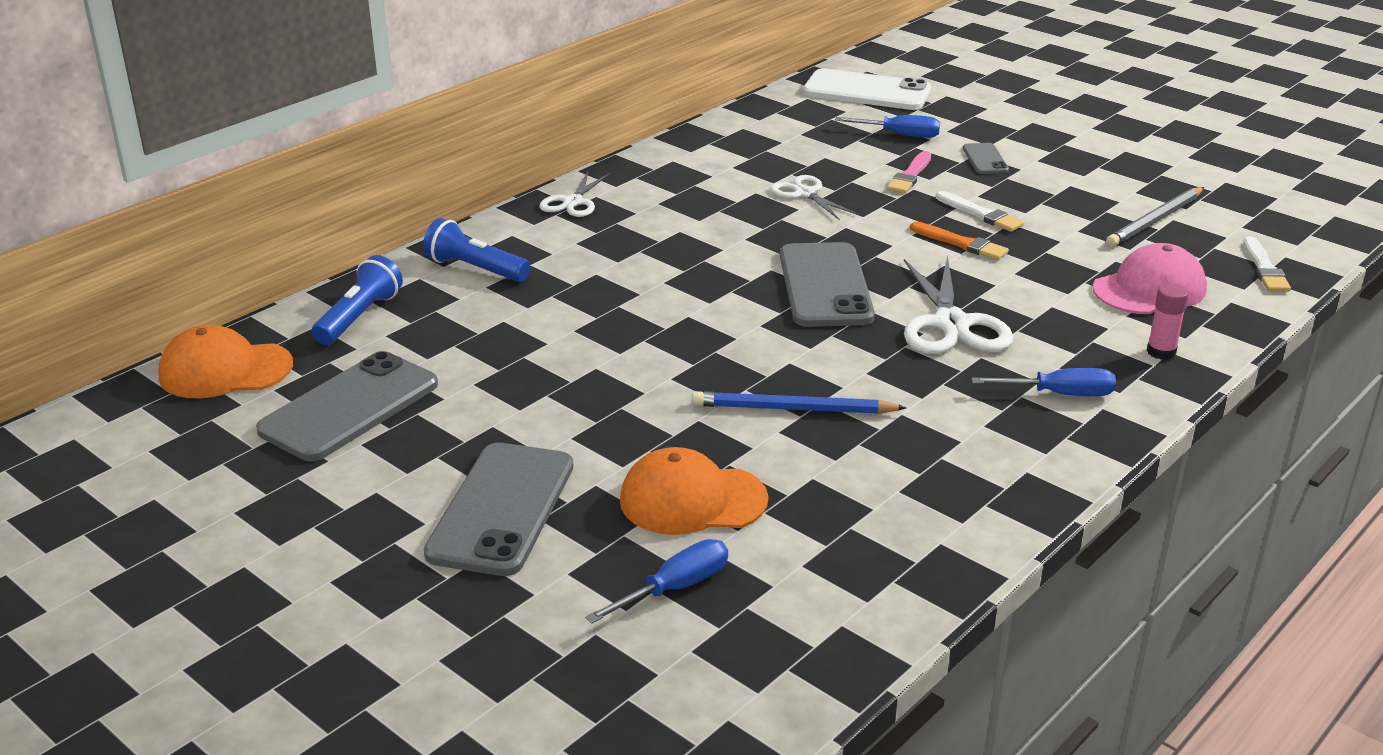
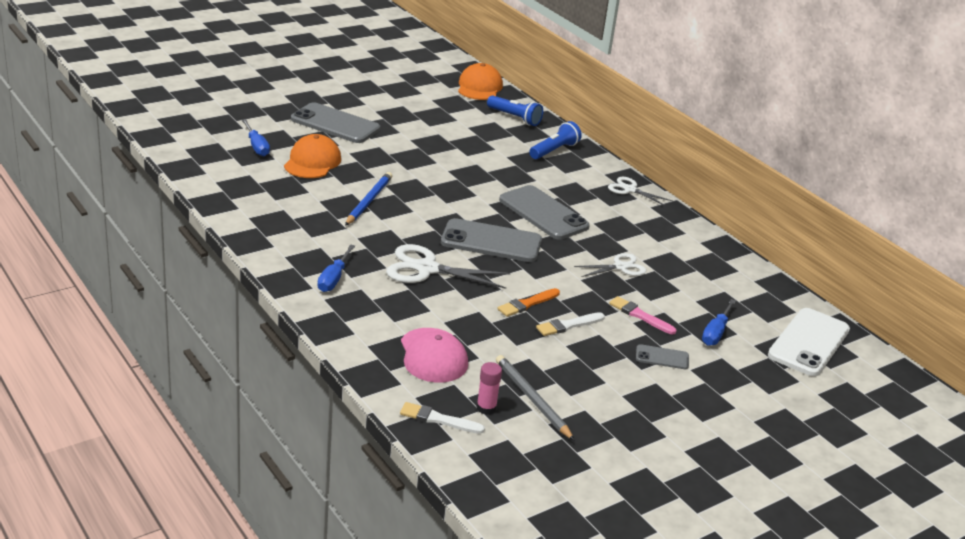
camera: 100 degrees right, 0 degrees up
grey phone [256,351,438,461] -> grey phone moved to [499,185,590,240]
pink glue stick [1147,283,1189,360] -> pink glue stick moved to [476,362,502,415]

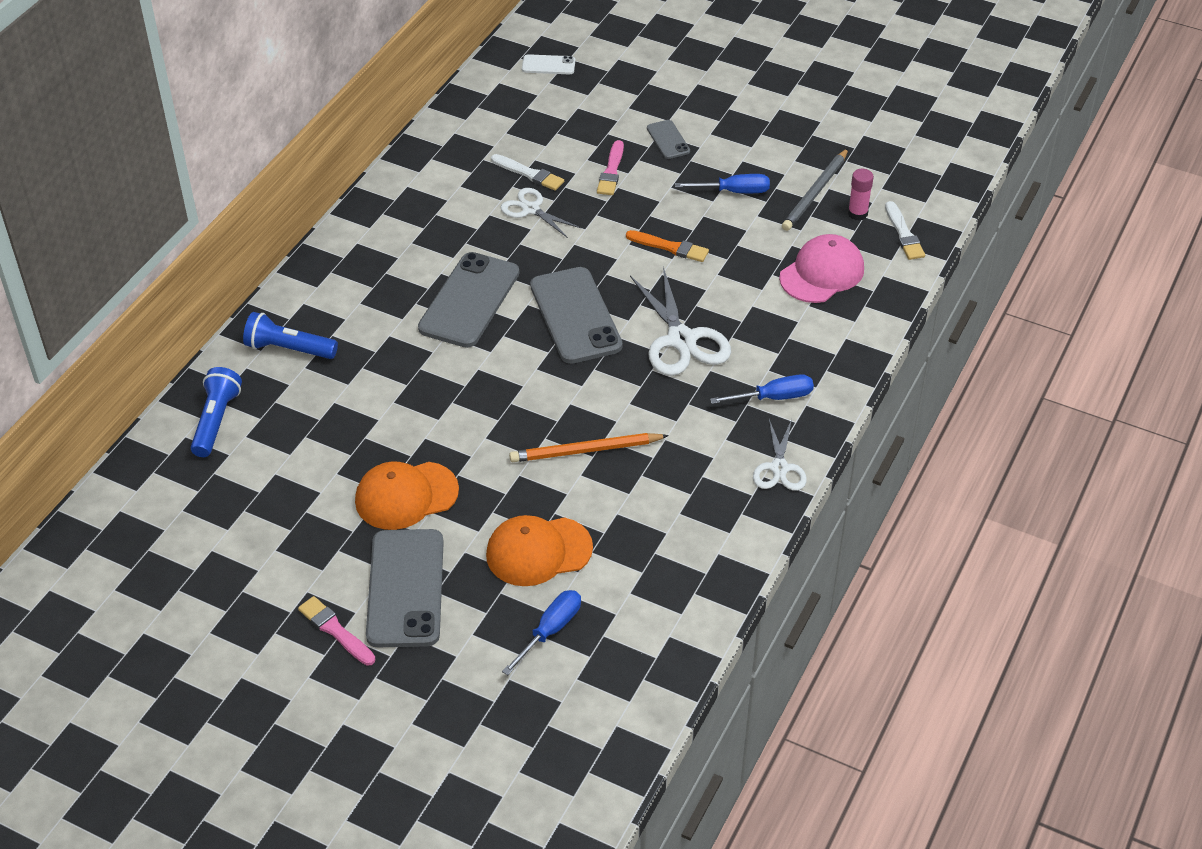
camera: 115 degrees left, 15 degrees up
blue pencil [345,172,392,226] -> orange pencil [509,433,669,462]
orange cap [458,63,503,100] -> orange cap moved to [355,461,459,530]
white brush [536,312,605,336] -> white brush moved to [491,154,564,191]
white scissors [608,177,673,206] -> white scissors moved to [753,419,807,491]
blue screwdriver [702,299,736,346] -> blue screwdriver moved to [675,174,770,193]
white phone [768,308,850,376] -> white phone [522,54,575,74], size x0.48
none -> pink brush [298,596,375,666]

